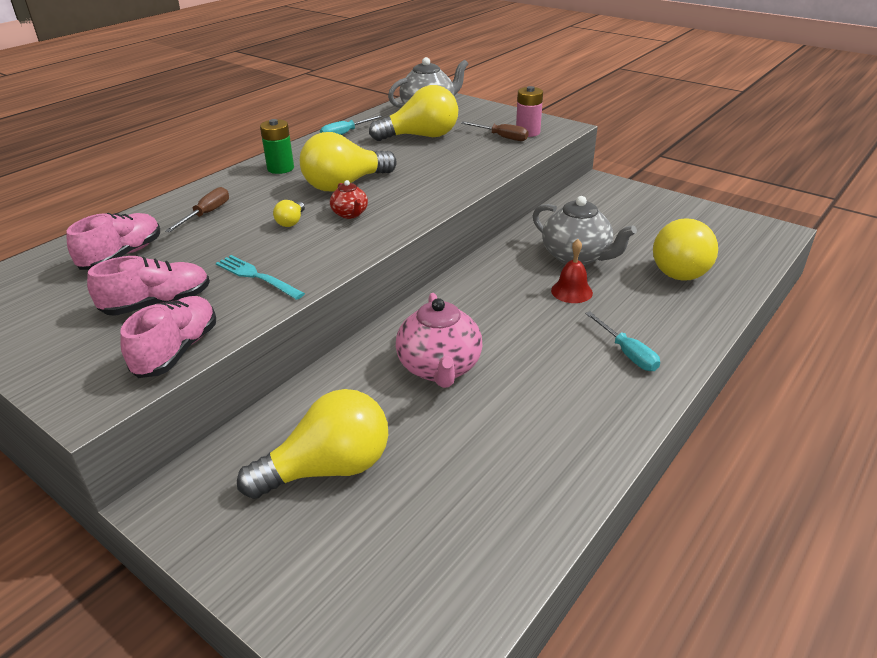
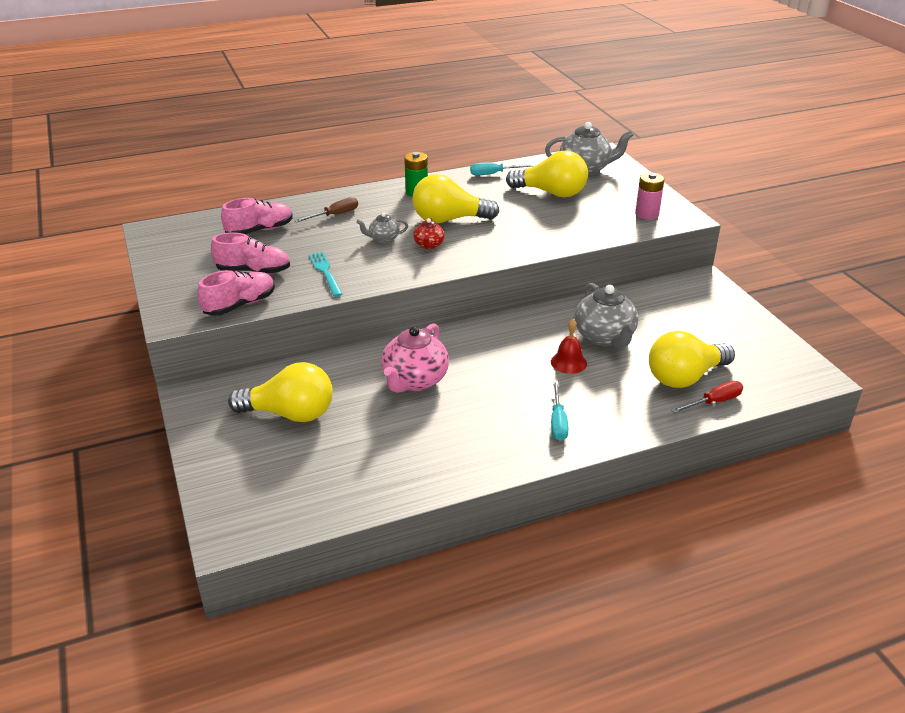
camera: 30 degrees right, 0 degrees up
yellow light bulb [273,200,305,227] -> grey teapot [357,212,408,243]
brown screwdriver [461,121,529,141] -> none
none -> red screwdriver [671,381,743,413]

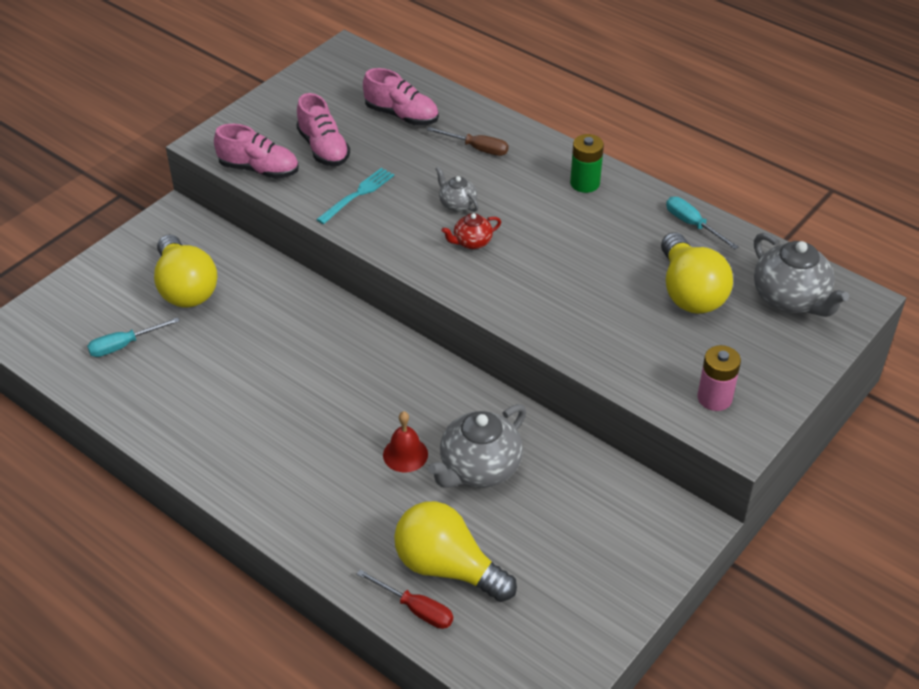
camera: 60 degrees right, 10 degrees up
pink teapot [381,323,449,393] -> none
yellow light bulb [412,174,500,223] -> none
turquoise screwdriver [551,381,568,441] -> turquoise screwdriver moved to [87,317,180,357]

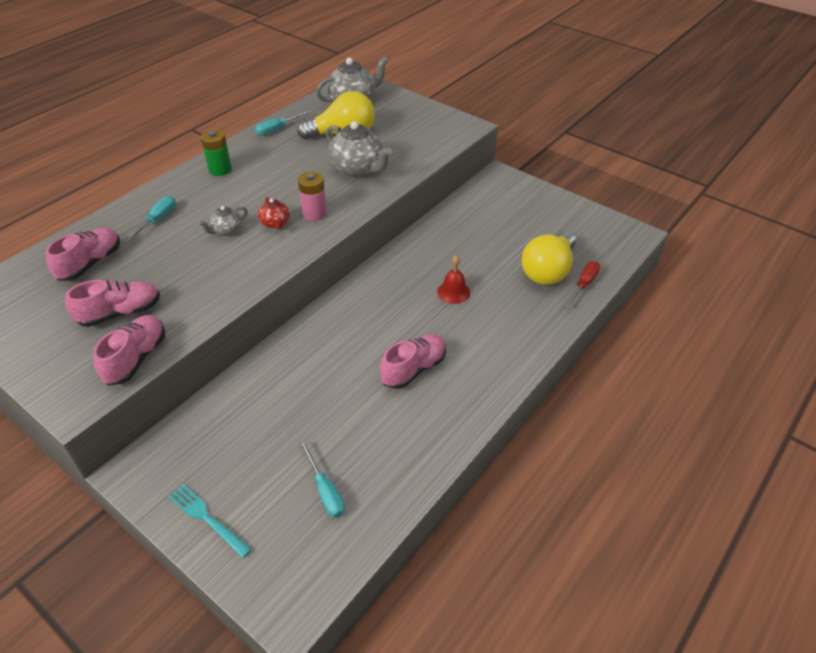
camera: 90 degrees left, 0 degrees up
yellow light bulb [154,235,218,308] -> none
turquoise fork [316,168,394,224] -> turquoise fork moved to [168,484,252,558]
brown screwdriver [427,127,508,156] -> turquoise screwdriver [124,196,176,243]
grey teapot [428,404,526,488] -> grey teapot moved to [326,121,392,177]
pink battery [698,345,741,411] -> pink battery moved to [298,172,327,221]
none -> pink shoe [380,334,446,389]

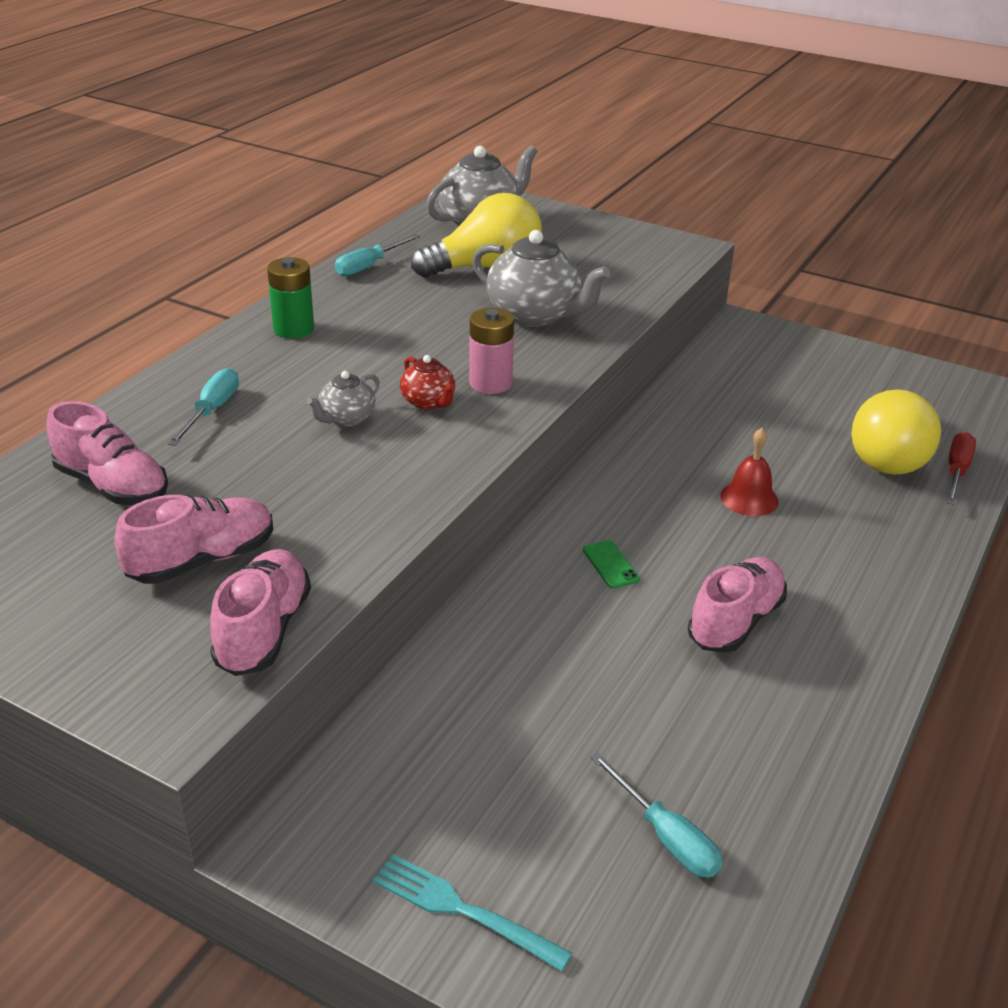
camera: 10 degrees left, 10 degrees down
pink shoe [45,228,120,281] -> pink shoe turned 105 degrees clockwise [47,401,168,505]
none -> green phone [583,540,640,589]

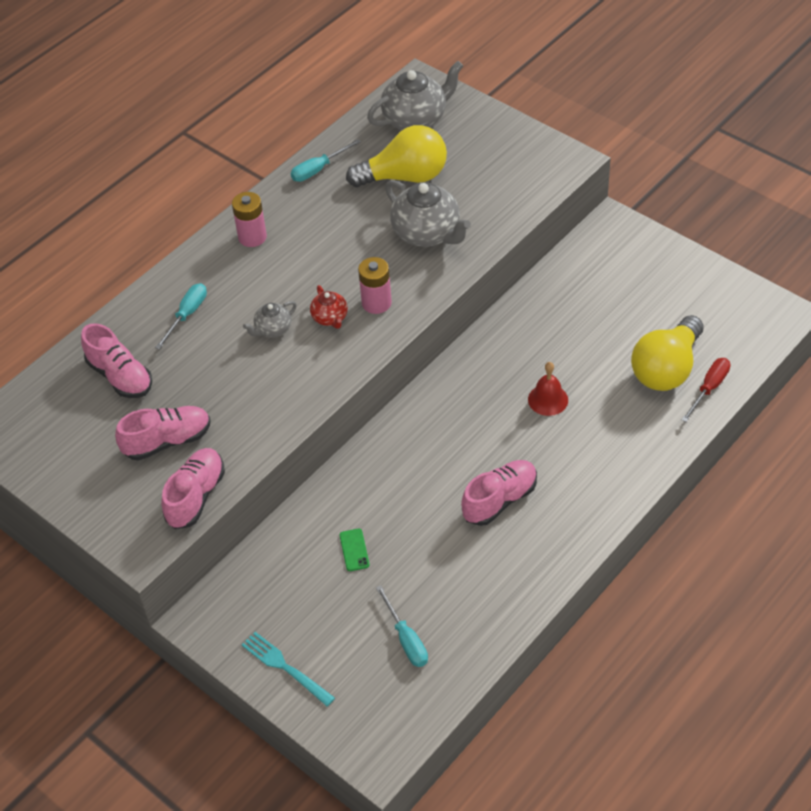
camera: 15 degrees right, 15 degrees up
green battery [267,257,314,339] -> pink battery [232,192,267,247]
green phone [583,540,640,589] -> green phone moved to [339,529,370,571]

